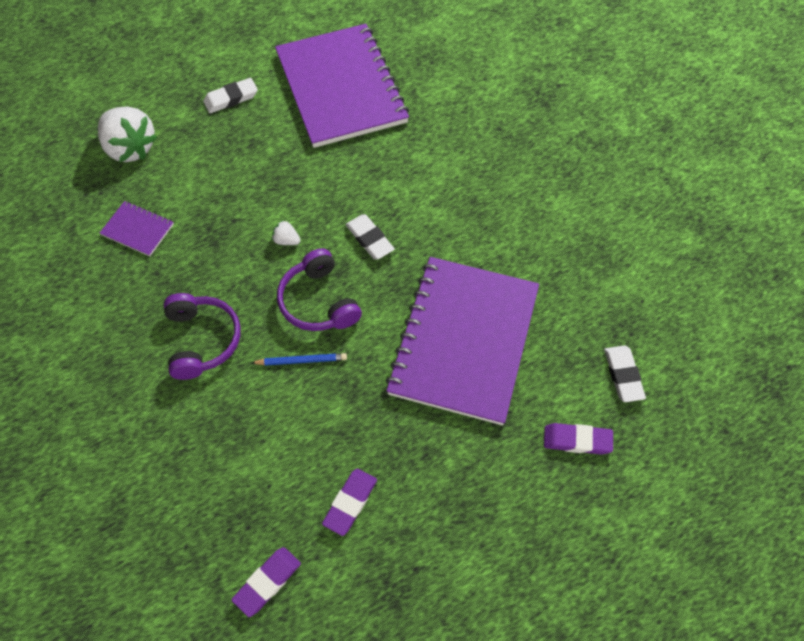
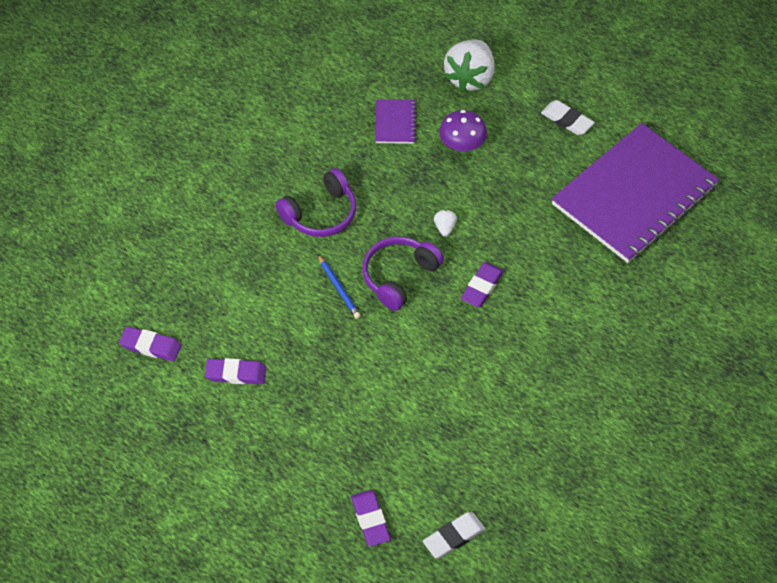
camera: 65 degrees right, 5 degrees down
white eraser [346,214,395,260] -> purple eraser [461,262,504,307]
purple notebook [386,257,539,425] -> none
none -> purple mushroom [439,110,487,151]

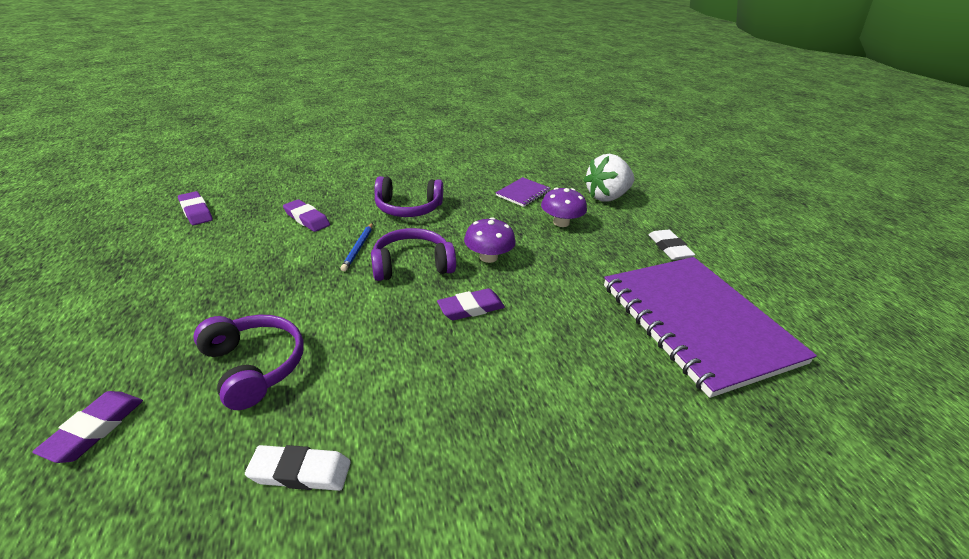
camera: 35 degrees right, 20 degrees down
purple eraser [205,358,266,384] -> purple eraser moved to [283,199,330,232]
white eraser [423,512,486,558] -> white eraser moved to [245,445,351,491]
white strawberry [434,210,457,237] -> purple mushroom [464,217,516,263]
purple notebook [551,123,719,263] -> purple notebook turned 75 degrees clockwise [604,257,817,398]
none -> purple headphones [193,315,303,410]

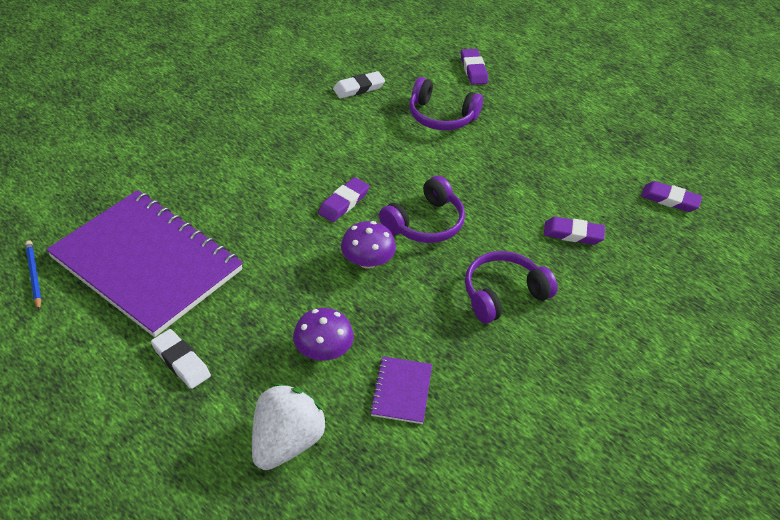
camera: 150 degrees right, 10 degrees up
blue pencil [341,223,373,271] -> blue pencil moved to [25,240,42,311]

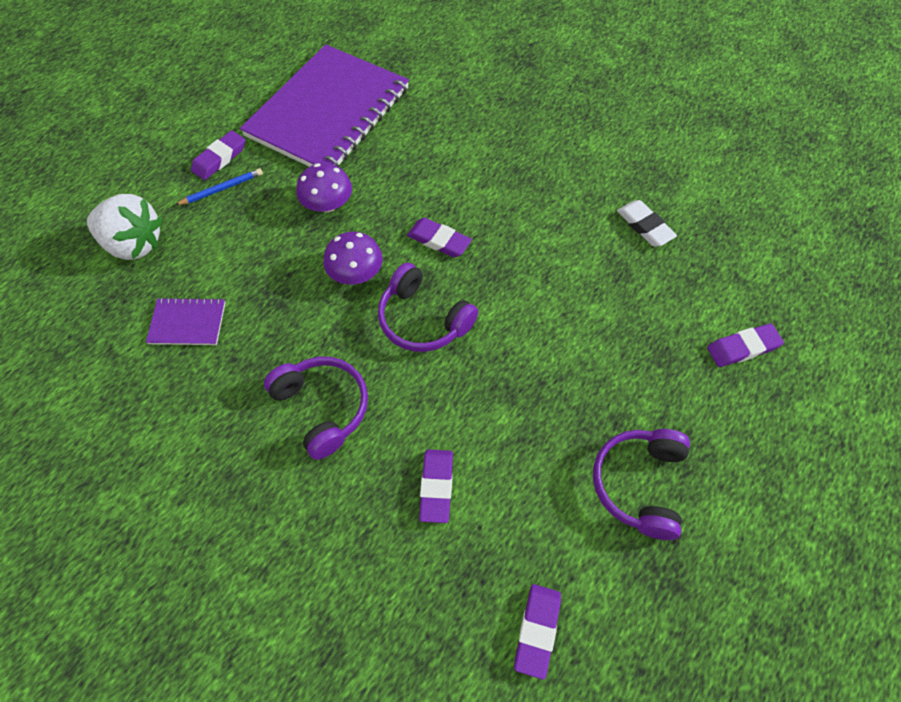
camera: 85 degrees right, 15 degrees up
blue pencil [25,240,42,311] -> blue pencil moved to [175,168,263,205]
white eraser [151,329,211,389] -> purple eraser [191,130,245,180]
purple mushroom [293,308,354,361] -> purple mushroom moved to [296,163,352,212]
purple headphones [409,77,483,130] -> purple headphones moved to [593,429,690,540]

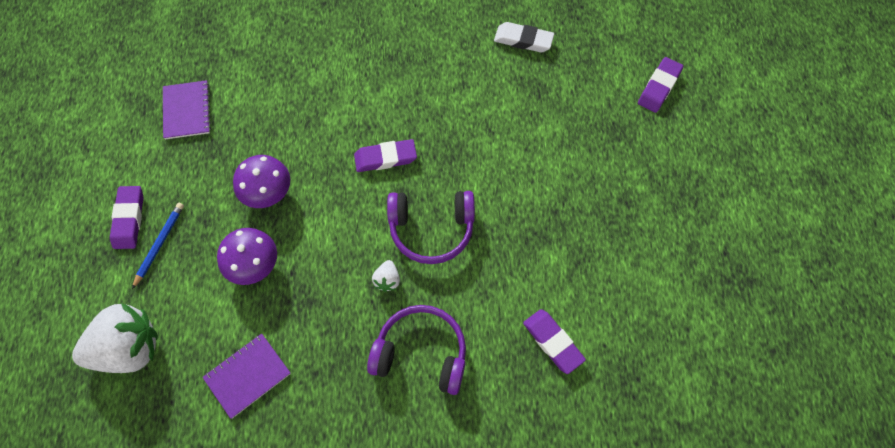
camera: 40 degrees left, 5 degrees up
purple notebook [240,44,409,167] -> purple notebook [163,80,211,139], size x0.40
purple mushroom [323,232,383,285] -> purple mushroom moved to [217,228,277,285]
purple eraser [514,584,561,680] -> none
purple headphones [593,429,690,540] -> none
none -> white strawberry [372,260,400,292]

